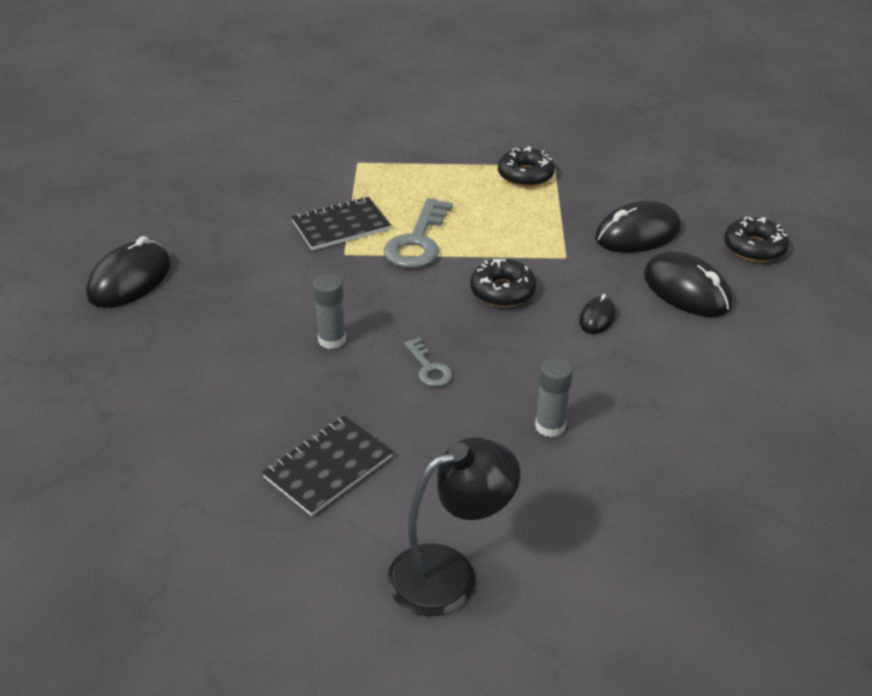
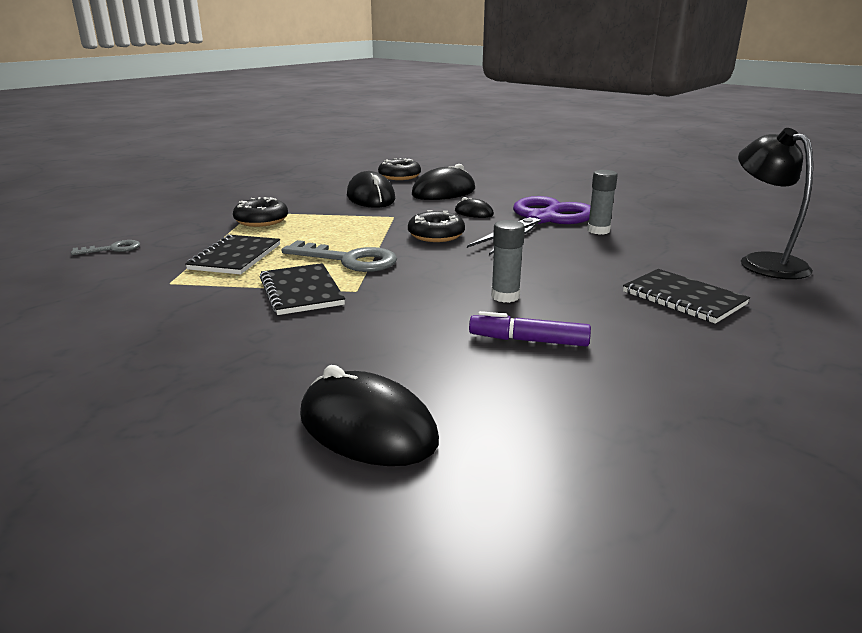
camera: 85 degrees left, 15 degrees down
grey key [404,337,453,387] -> grey key moved to [71,240,140,255]
none -> black notebook [185,235,280,274]
none -> purple scissors [467,196,591,255]
none -> purple marker [469,311,591,346]

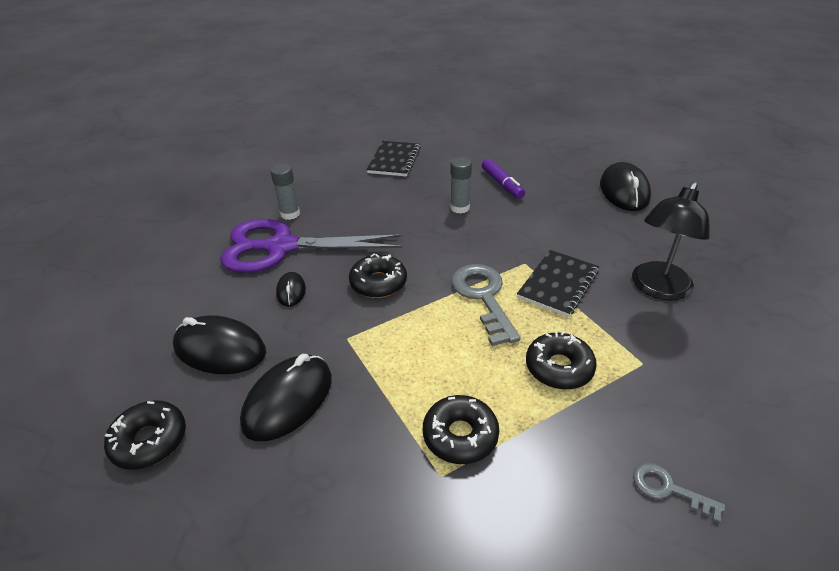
camera: 125 degrees left, 15 degrees up
black notebook [185,235,280,274] -> black donut [526,331,597,390]
black lamp [738,128,813,279] -> black lamp moved to [632,181,710,301]

